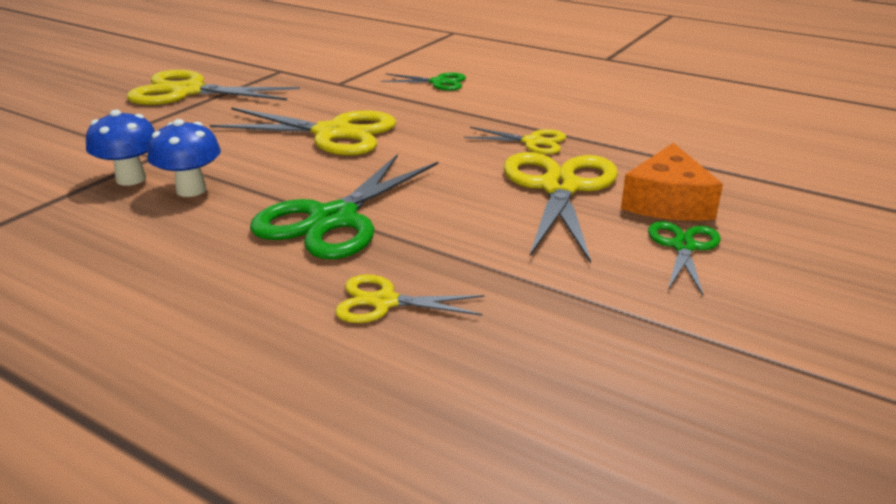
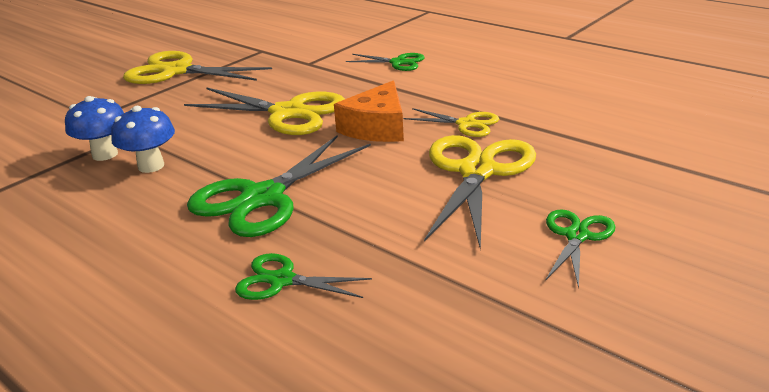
camera: 10 degrees right, 0 degrees up
yellow scissors [335,274,484,323] -> green scissors [235,253,372,300]
orange cheese [621,143,723,221] -> orange cheese moved to [334,81,404,142]

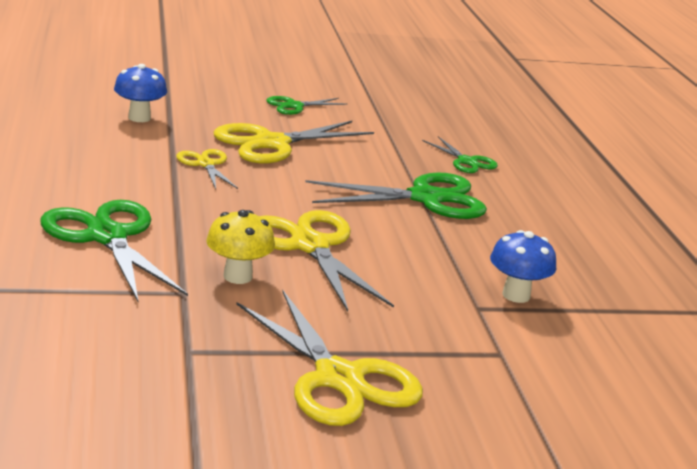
camera: 145 degrees left, 5 degrees down
blue mushroom [111,106,175,173] -> blue mushroom moved to [114,64,167,122]
orange cheese [334,81,404,142] -> none
green scissors [346,53,425,71] -> green scissors [41,200,188,302], size x1.87
none -> yellow mushroom [206,210,275,284]

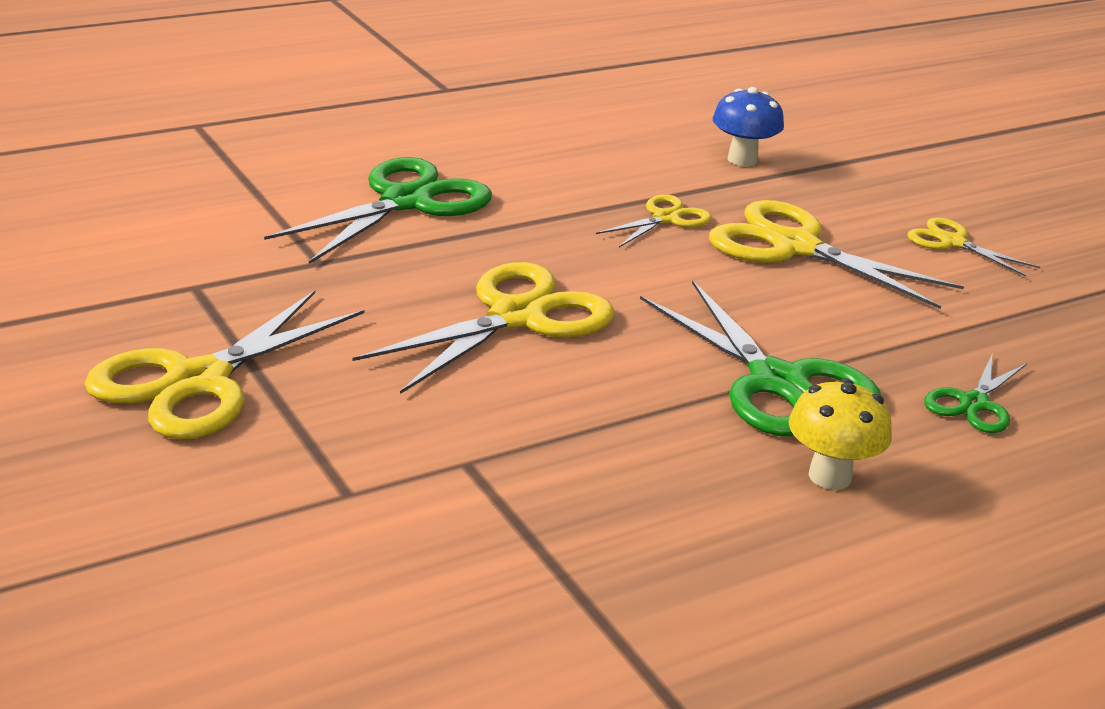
camera: 70 degrees right, 5 degrees up
yellow mushroom [206,210,275,284] -> yellow mushroom moved to [788,378,892,490]
green scissors [266,96,348,115] -> yellow scissors [907,217,1040,277]
blue mushroom [490,230,556,303] -> none

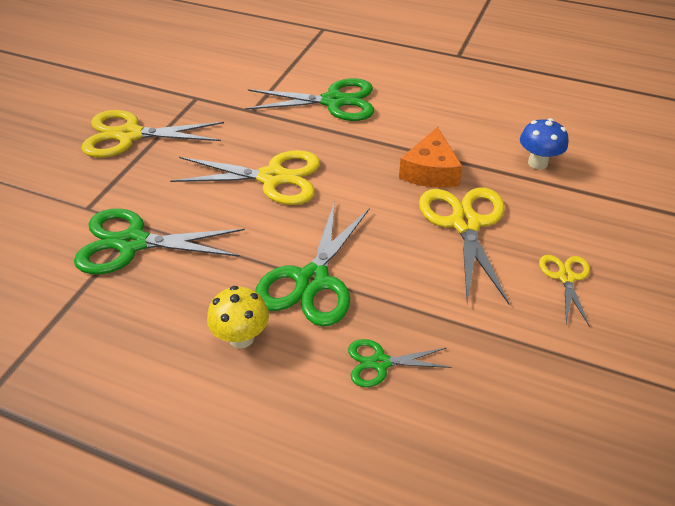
camera: 55 degrees right, 15 degrees up
yellow scissors [596,194,712,247] -> orange cheese [399,127,463,188]
none -> green scissors [74,209,245,274]

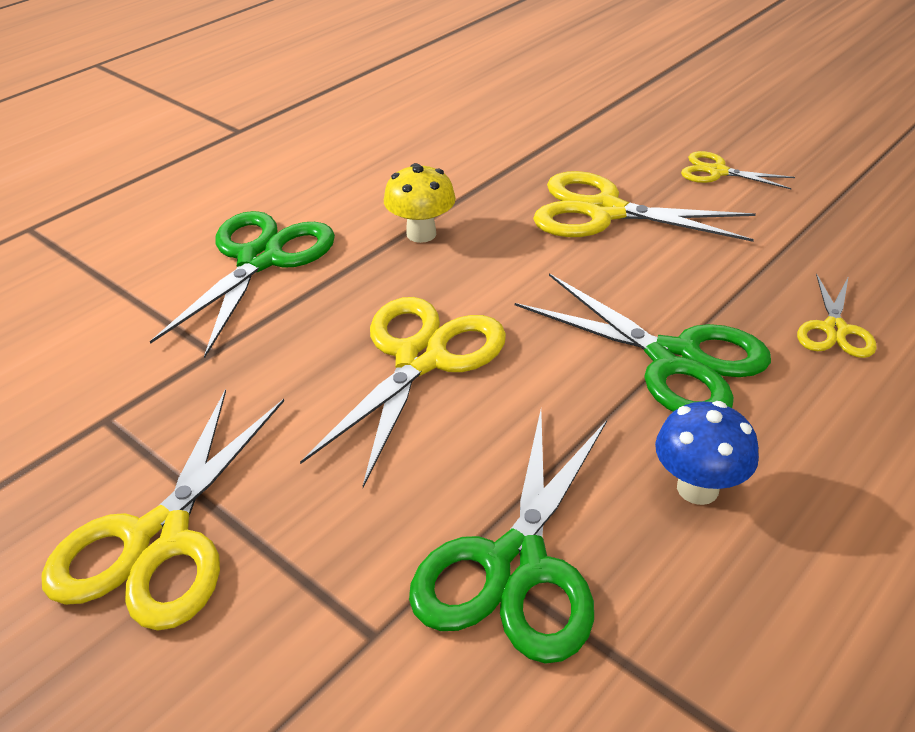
camera: 70 degrees left, 5 degrees down
yellow mushroom [207,286,269,348] -> yellow mushroom moved to [384,163,456,243]
green scissors [348,339,452,387] -> yellow scissors [797,273,877,358]
orange cheese [399,127,463,188] -> none
blue mushroom [520,118,568,169] -> blue mushroom moved to [655,401,759,505]

